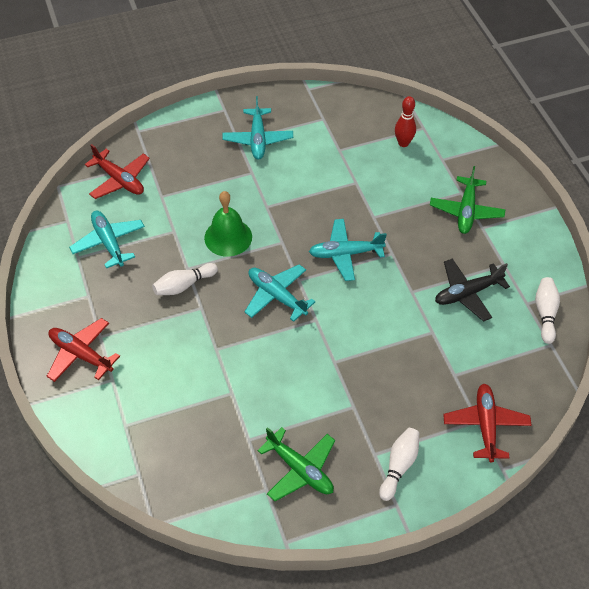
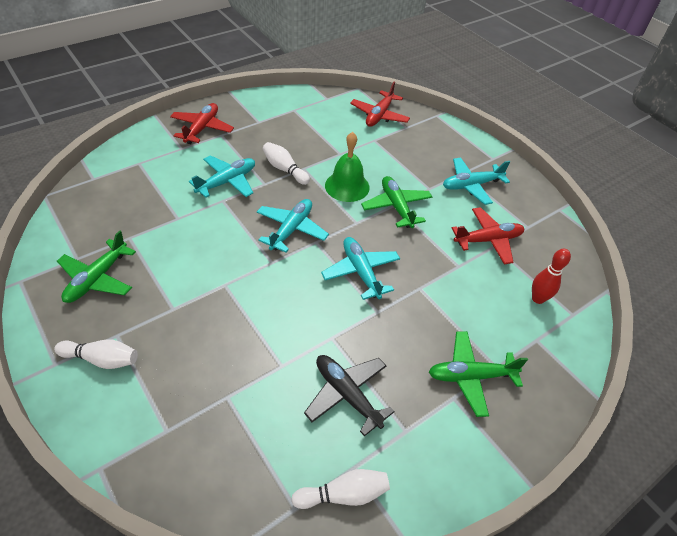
camera: 70 degrees right, 5 degrees down
turquoise plane [69,210,145,269] -> turquoise plane moved to [189,155,255,198]
red plane [443,384,531,463] -> red plane moved to [452,207,524,265]
none -> green plane [361,176,432,228]

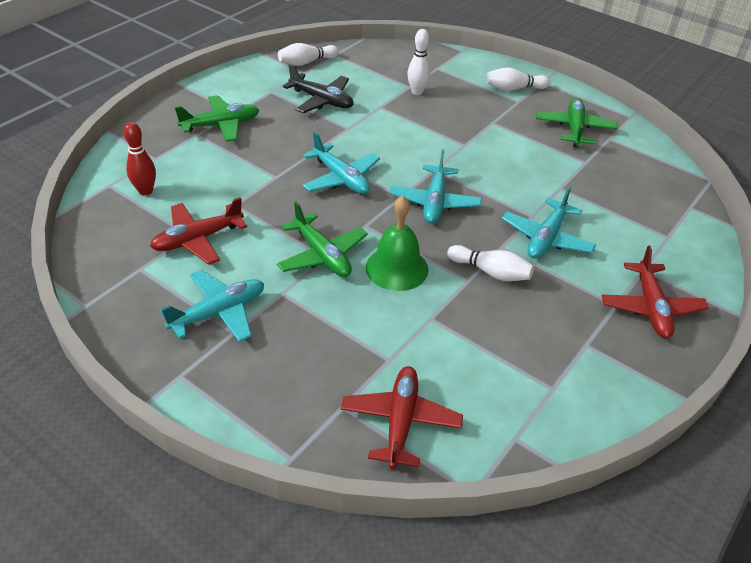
camera: 165 degrees right, 5 degrees down
none -> white bowling pin [407,29,431,95]

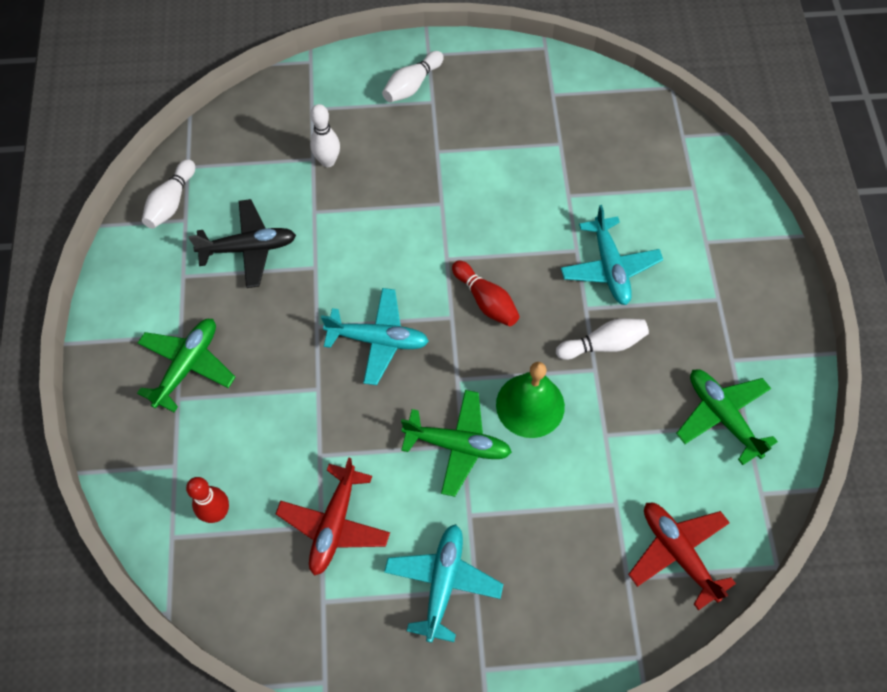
camera: 40 degrees left, 20 degrees up
turquoise plane [390,150,482,224] -> red bowling pin [452,261,520,326]
green plane [536,98,618,147] -> green plane moved to [676,369,778,465]
red plane [601,245,709,338] -> none

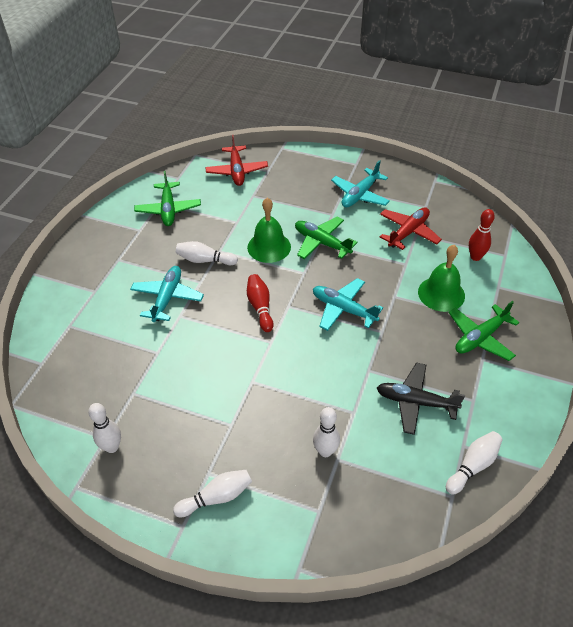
camera: 155 degrees left, 15 degrees down
none -> white bowling pin [88,403,121,453]
none -> green bell [418,245,465,312]

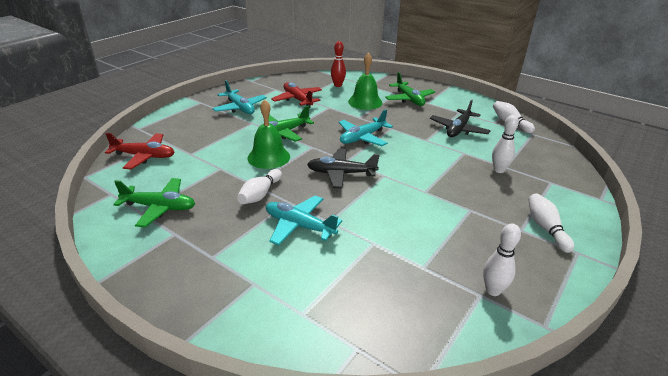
camera: 75 degrees left, 15 degrees down
red bowling pin [247,274,274,332] -> black plane [307,149,380,189]

